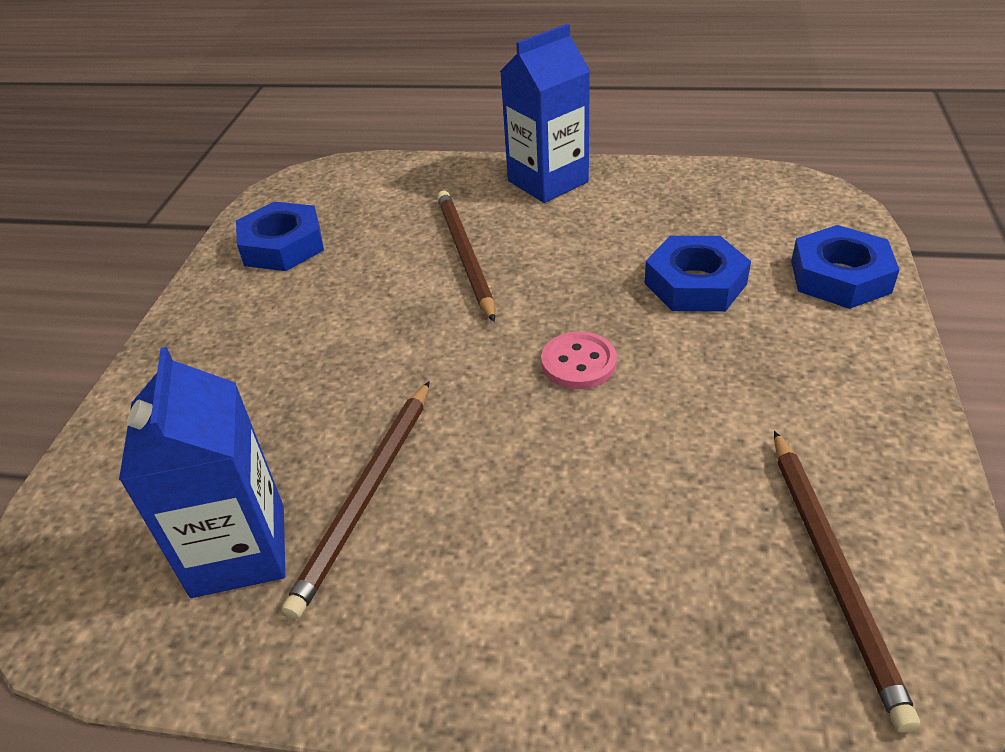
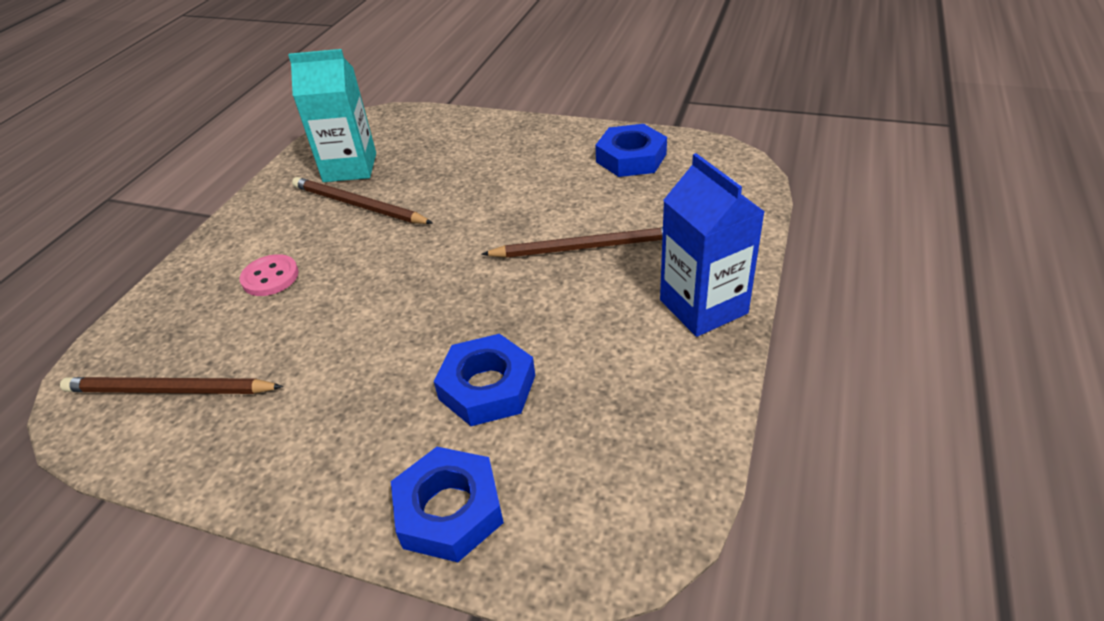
camera: 100 degrees right, 0 degrees up
blue carton [119,347,285,598] -> turquoise carton [288,49,376,182]
pink button [541,331,617,389] -> pink button moved to [240,254,299,296]

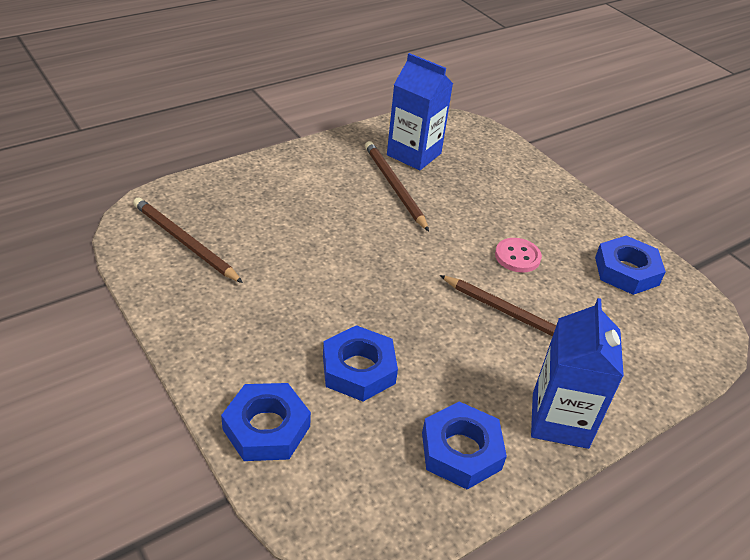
camera: 30 degrees right, 0 degrees up
pink button [240,254,299,296] -> pink button moved to [495,238,542,273]
turquoise carton [288,49,376,182] -> blue carton [387,53,453,170]
none -> blue nut [422,401,507,490]

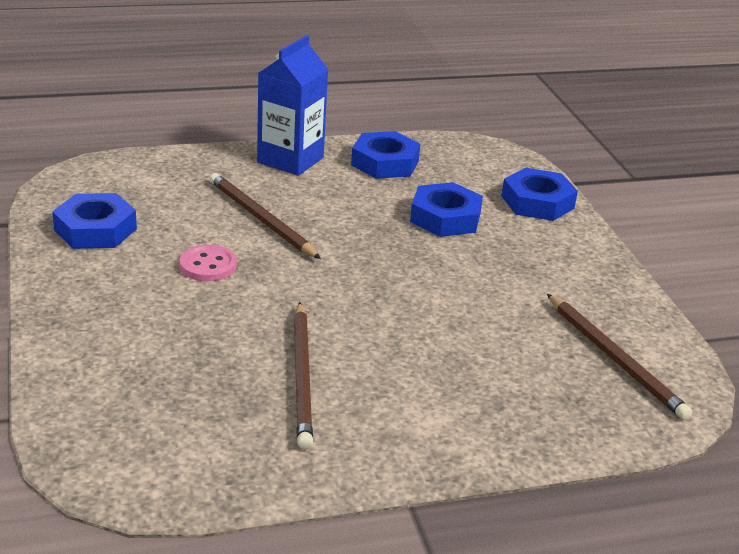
camera: 160 degrees left, 10 degrees down
blue carton [387,53,453,170] -> none

